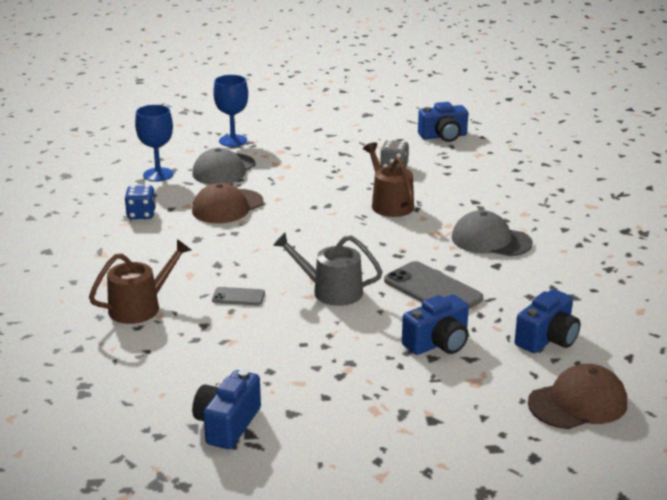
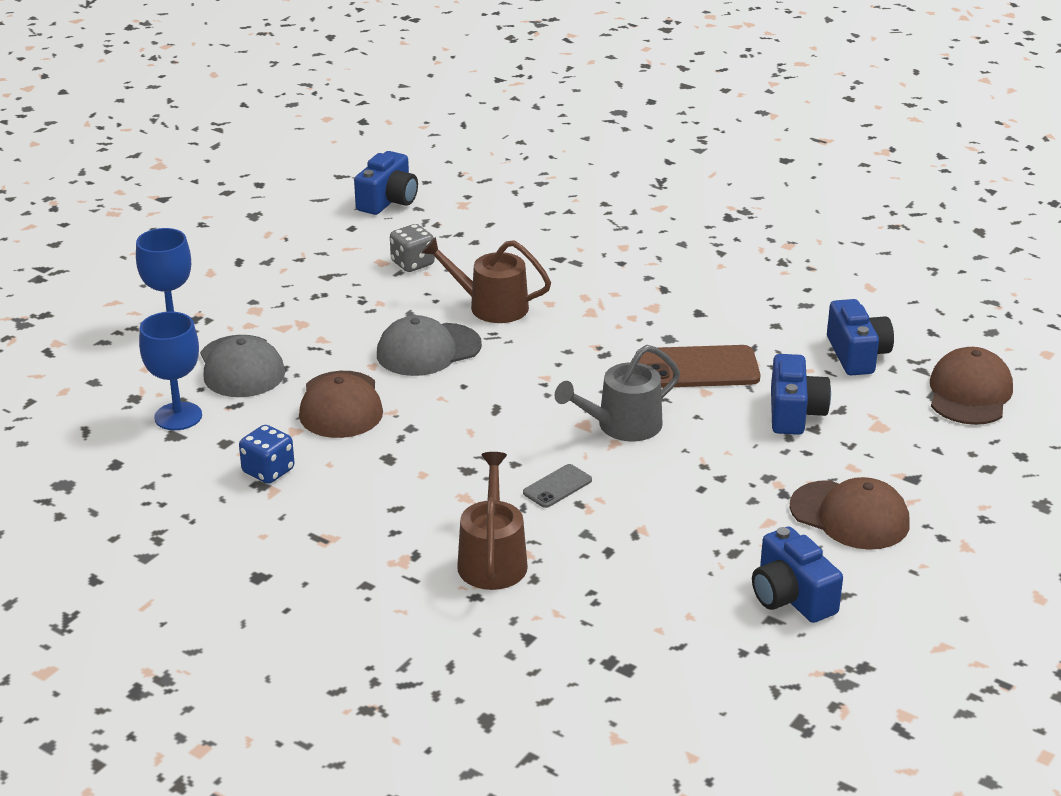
camera: 50 degrees left, 5 degrees up
grey phone [384,261,483,309] -> brown phone [638,345,761,388]
grey cap [452,210,533,256] -> grey cap moved to [377,315,482,376]
none -> brown cap [790,477,910,550]

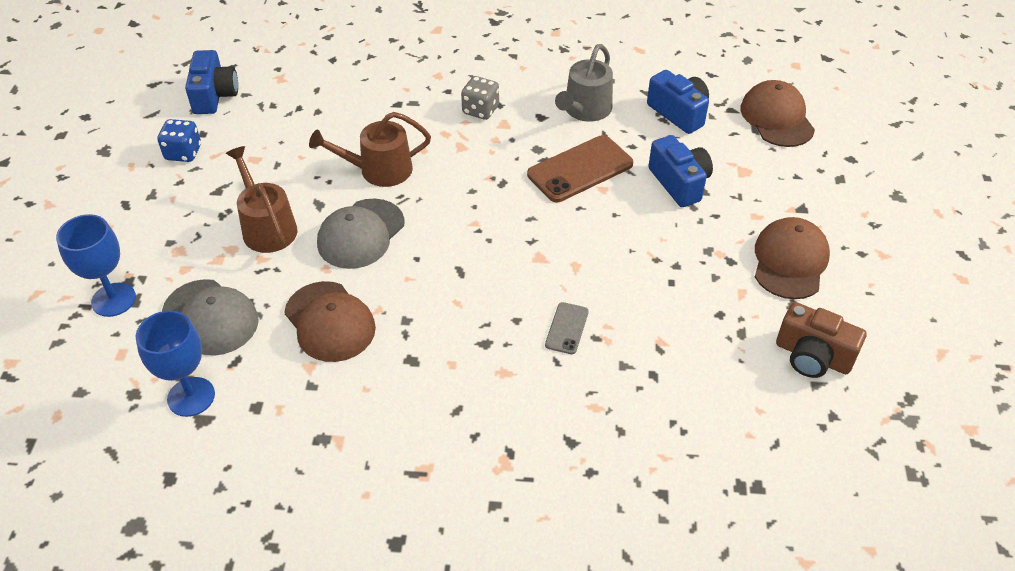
camera: 30 degrees left, 15 degrees up
blue dice [239,425,295,484] -> blue dice moved to [157,119,201,162]
grey dice [390,224,435,272] -> grey dice moved to [461,76,499,120]
brown watering can [457,452,528,590] -> brown watering can moved to [226,146,297,253]
grey watering can [555,345,680,441] -> grey watering can moved to [555,44,613,122]
blue camera [752,527,843,623] -> brown camera [776,302,867,378]
brown cap [790,477,910,550] -> brown cap turned 75 degrees counterclockwise [755,217,830,299]

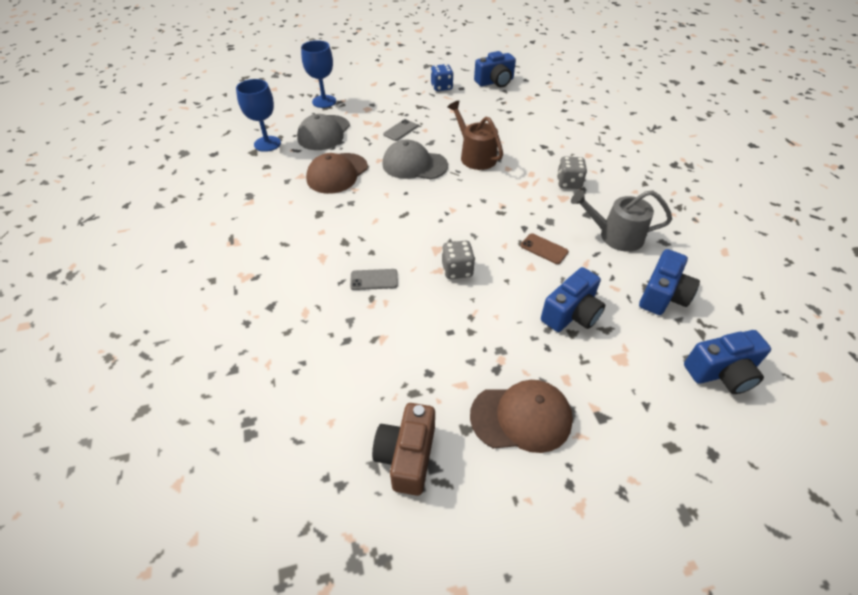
camera: 70 degrees right, 0 degrees up
brown watering can [226,146,297,253] -> grey phone [383,119,418,141]
brown phone [527,135,633,202] -> brown phone [520,233,569,264], size x0.52
brown cap [741,80,815,147] -> blue camera [684,330,771,394]
none -> grey dice [442,240,475,279]

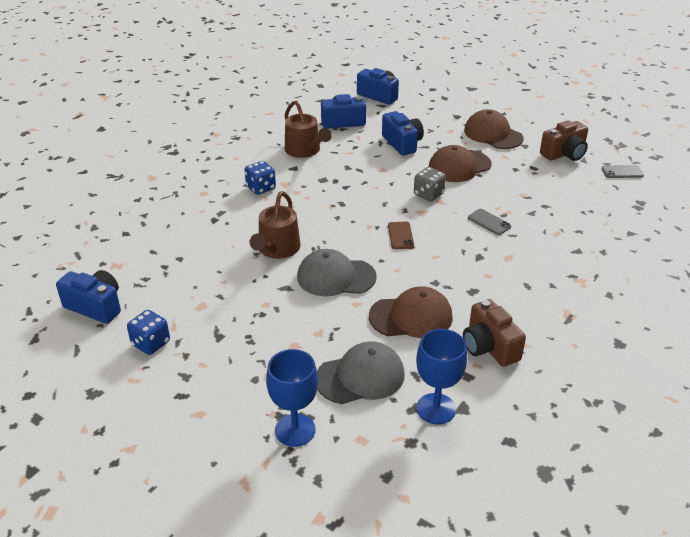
camera: 130 degrees left, 10 degrees down
grey cap [382,139,448,179] -> grey cap turned 120 degrees clockwise [297,249,377,296]
grey phone [383,119,418,141] -> grey phone moved to [602,165,644,178]
brown phone [520,233,569,264] -> brown phone moved to [388,222,414,249]
blue camera [541,267,605,332] -> blue camera turned 60 degrees clockwise [382,111,424,156]
grey dice [557,156,587,189] -> blue dice [245,161,276,195]
grey watering can [571,190,672,252] -> brown watering can [285,100,332,158]
none -> brown cap [429,145,491,182]
none -> brown camera [463,299,526,367]

